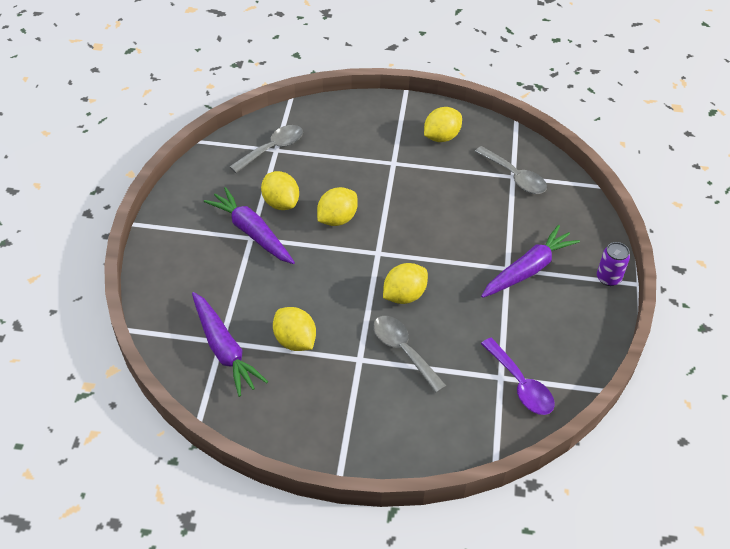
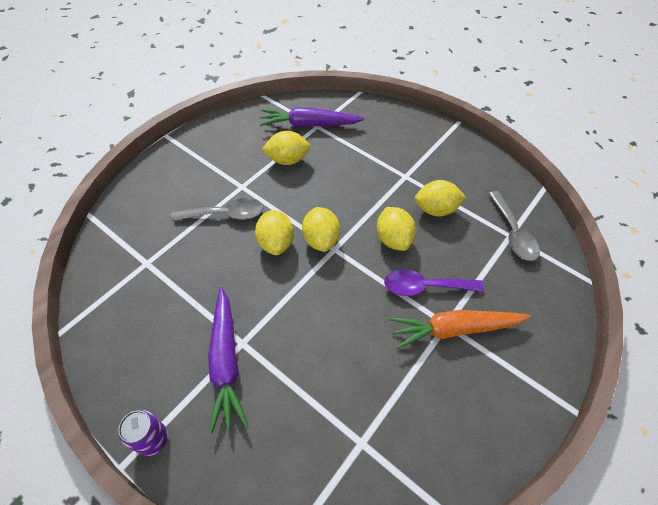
camera: 120 degrees right, 5 degrees up
purple carrot [204,187,295,264] -> none
yellow lemon [424,107,462,142] -> yellow lemon moved to [302,207,340,252]
grey spoon [475,146,547,194] -> none
purple spoon [481,338,555,415] -> purple spoon moved to [384,269,484,296]
none -> orange carrot [389,310,531,349]

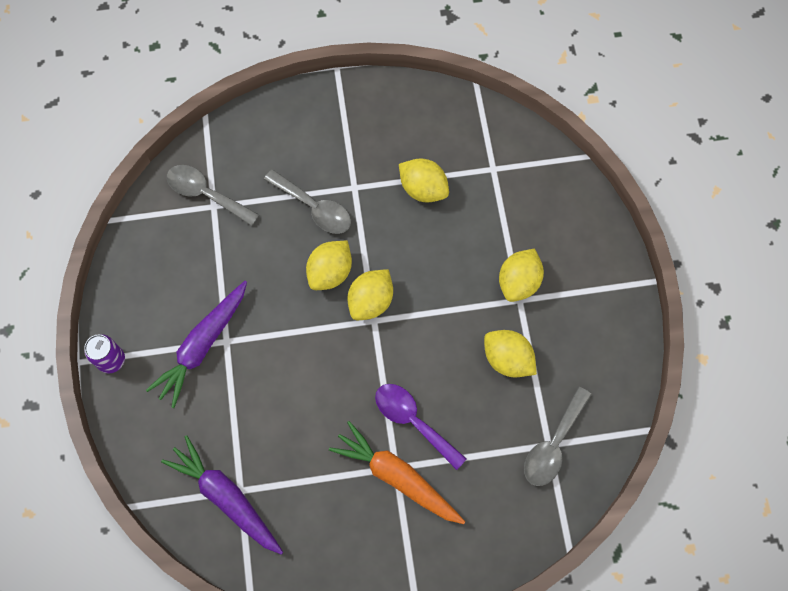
camera: 45 degrees right, 15 degrees up
purple carrot [260,107,365,127] -> purple carrot moved to [161,435,283,554]
yellow lemon [377,207,416,251] -> yellow lemon moved to [499,249,544,302]
none -> grey spoon [167,165,259,226]

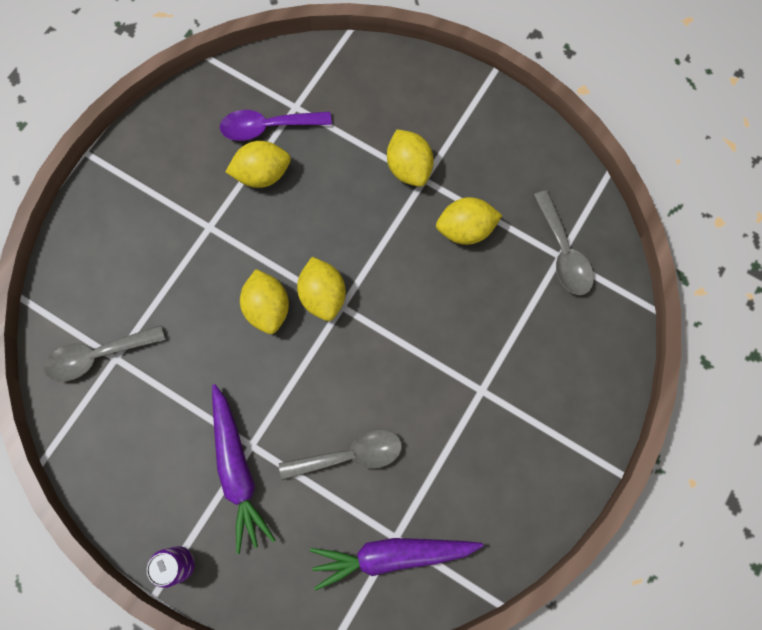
camera: 50 degrees left, 5 degrees up
grey spoon [264,169,351,234] -> grey spoon moved to [279,429,402,480]
orange carrot [329,421,465,524] -> none
purple spoon [375,384,467,470] -> purple spoon moved to [220,110,332,141]

